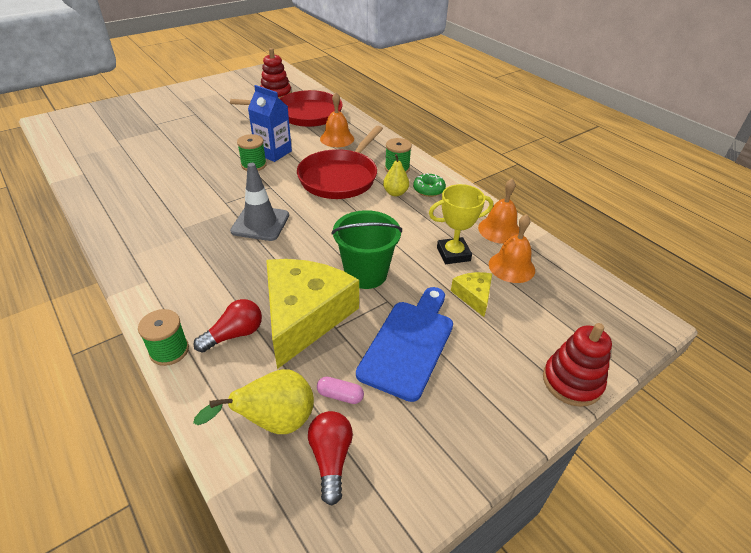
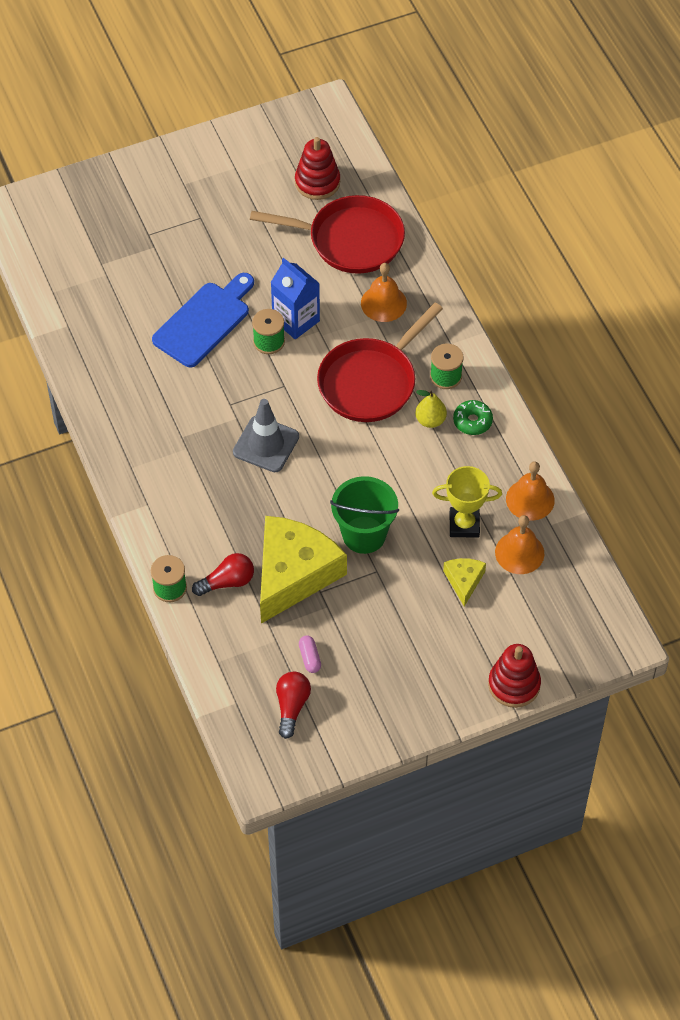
camera: 15 degrees right, 15 degrees up
yellow pear [193,369,314,434] -> none
pink capsule [317,376,364,404] -> pink capsule turned 45 degrees clockwise [299,635,321,673]
blue cutting board [356,287,453,402] -> blue cutting board moved to [152,273,254,367]

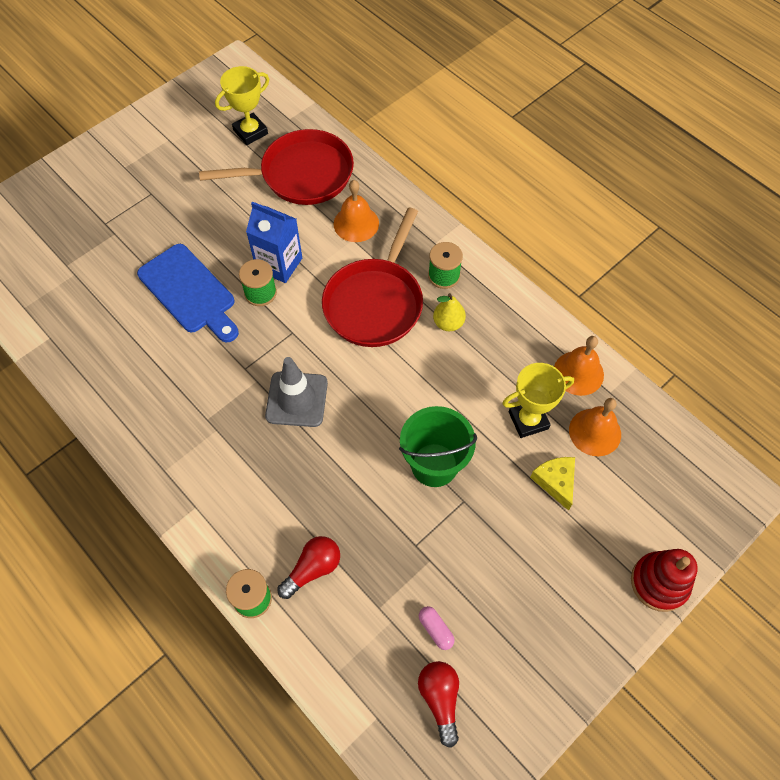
camera: 20 degrees left, 5 degrees up
blue cutting board [152,273,254,367] -> blue cutting board turned 120 degrees clockwise [137,244,239,343]
yellow cheese [260,516,347,624] -> none
red stacking toy [295,137,340,200] -> yellow trophy [215,66,269,145]
green donut [453,400,493,435] -> none

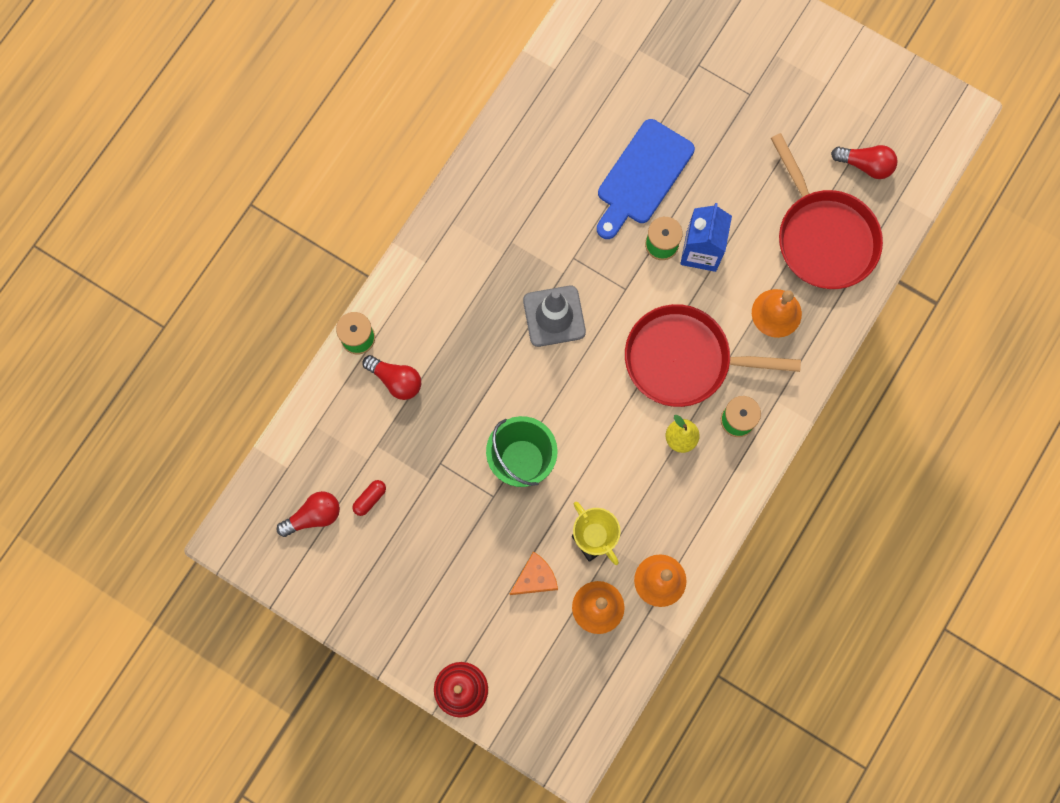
camera: 75 degrees right, 15 degrees up
yellow trophy [215,66,269,145] -> red light bulb [831,145,898,179]
pink capsule [419,606,455,650] -> red capsule [353,480,386,516]
yellow cheese [530,457,575,511] -> orange cheese [510,551,558,595]

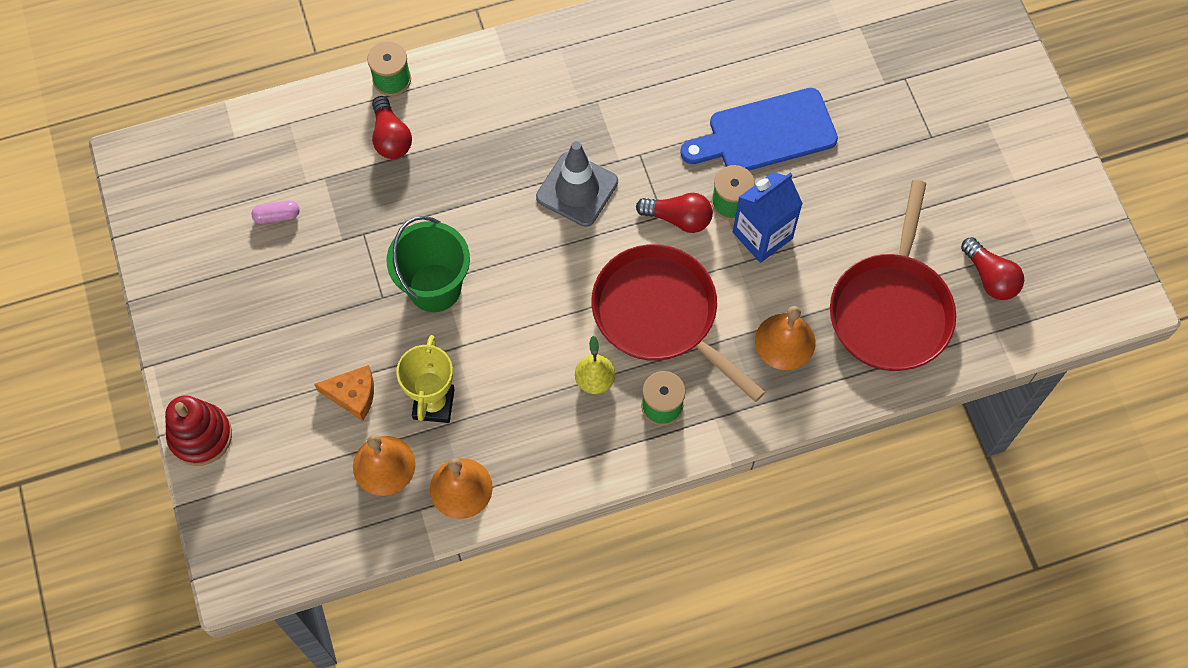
camera: 40 degrees right, 10 degrees down
red light bulb [276,491,340,537] -> red light bulb moved to [636,193,713,233]
red capsule [353,480,386,516] -> pink capsule [251,200,300,224]

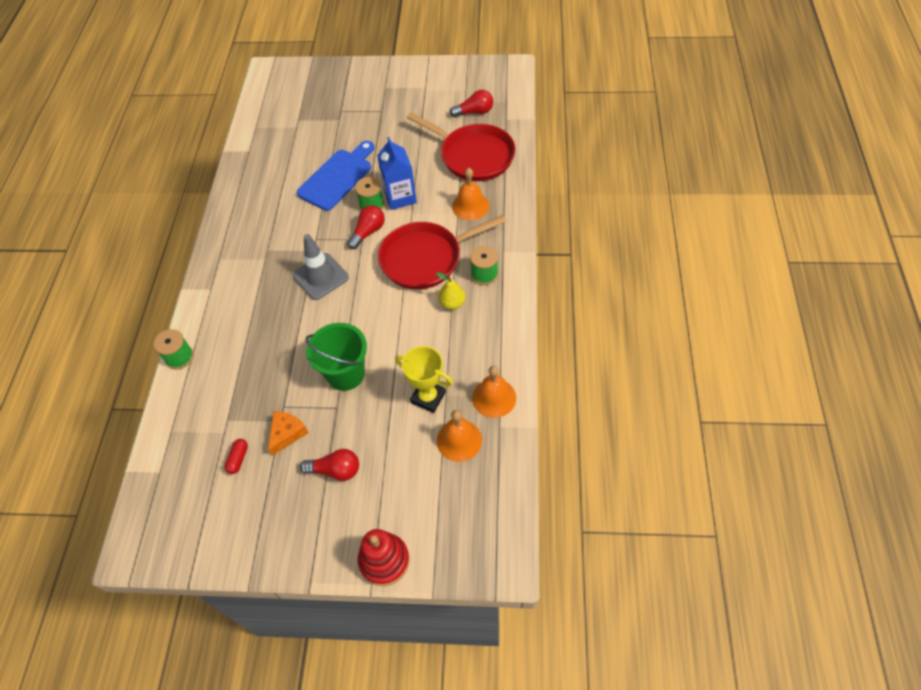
camera: 65 degrees left, 10 degrees down
pink capsule [251,200,300,224] -> red capsule [225,439,248,474]
orange cheese [314,365,374,421] -> orange cheese moved to [268,411,309,456]
red light bulb [372,96,412,159] -> red light bulb moved to [300,449,359,481]
blue cutting board [680,88,838,171] -> blue cutting board turned 150 degrees counterclockwise [297,141,374,211]

